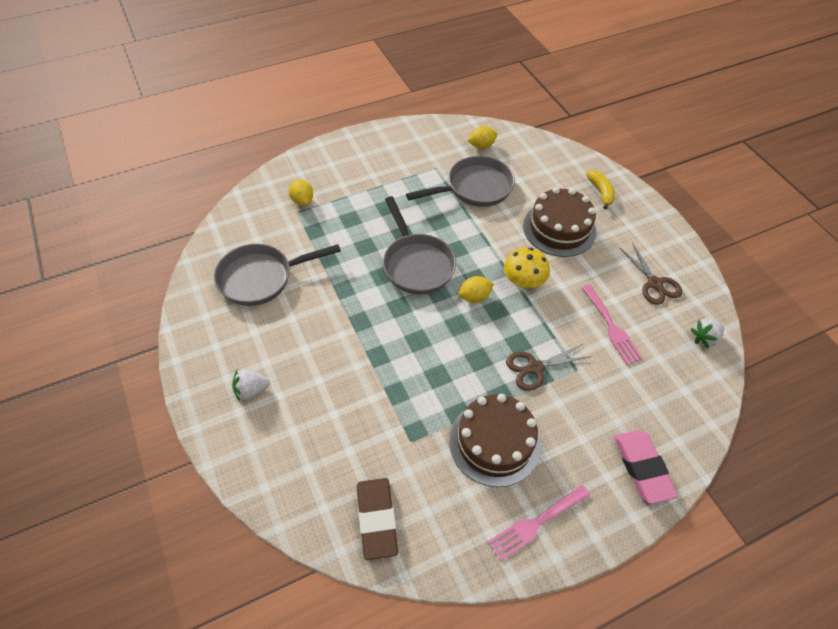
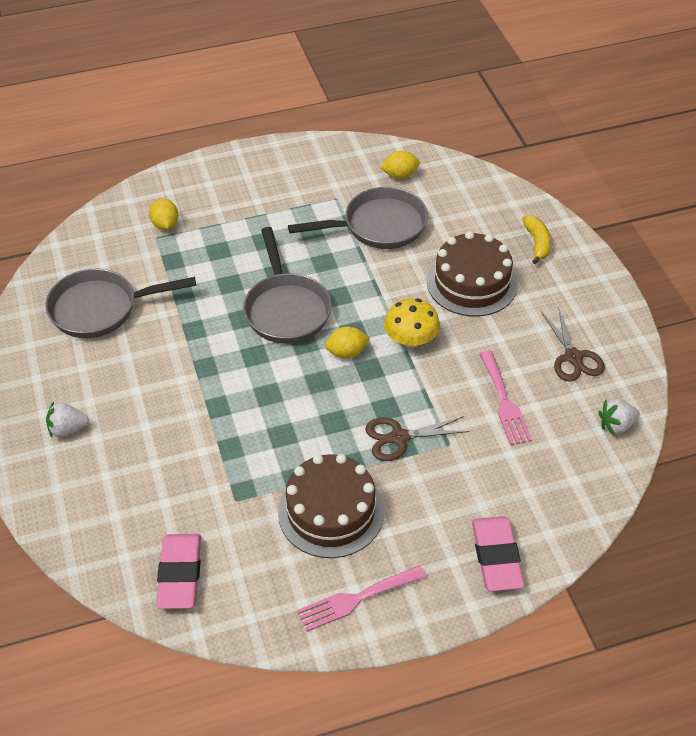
camera: 10 degrees right, 5 degrees down
brown eraser [357,478,398,560] -> pink eraser [156,534,201,609]

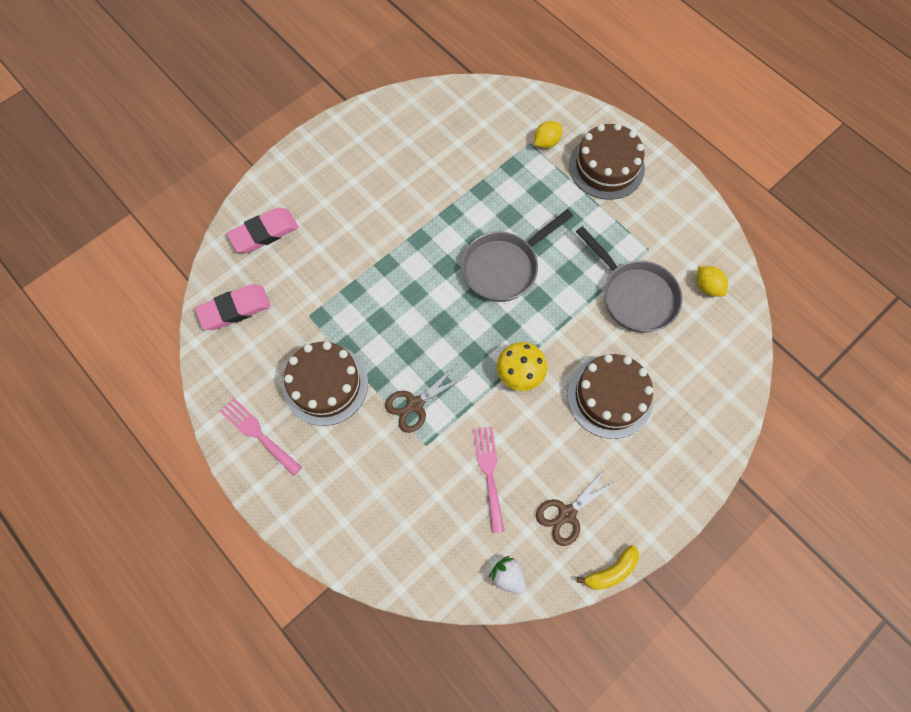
camera: 65 degrees right, 20 degrees up
grey pan [45,269,196,338] -> none
white strawberry [46,401,89,437] -> none
yellow lemon [325,326,370,359] -> none
brown scissors [365,416,469,461] -> brown scissors turned 90 degrees counterclockwise [385,365,466,433]
pink eraser [472,516,524,591] -> pink eraser moved to [227,208,299,253]
pink fork [479,350,532,445] -> pink fork turned 120 degrees clockwise [473,426,505,533]
yellow banana [522,215,551,264] -> yellow banana moved to [577,545,639,590]
none -> brown cake [569,123,645,200]

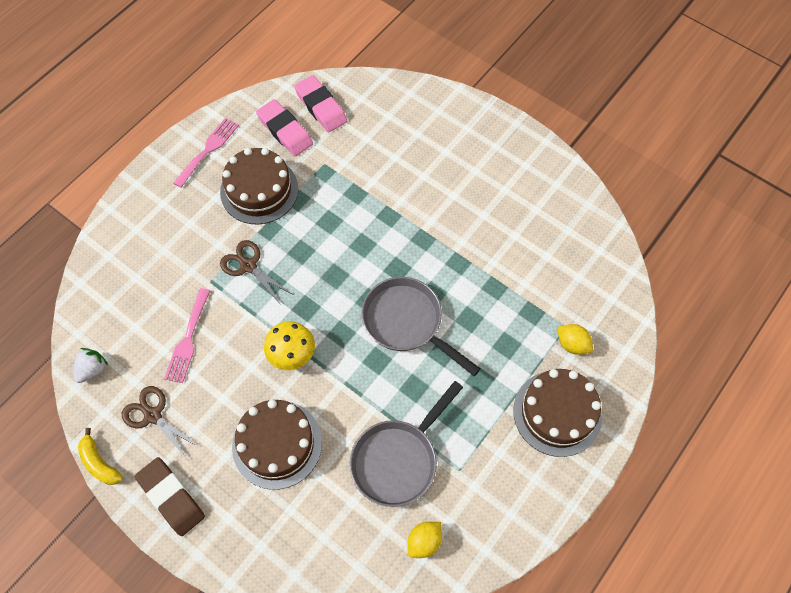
camera: 80 degrees right, 5 degrees down
pink eraser [227,208,299,253] -> pink eraser moved to [256,99,313,156]
pink fork [473,426,505,533] -> pink fork turned 120 degrees clockwise [164,288,210,383]
none -> brown eraser [135,457,205,536]

